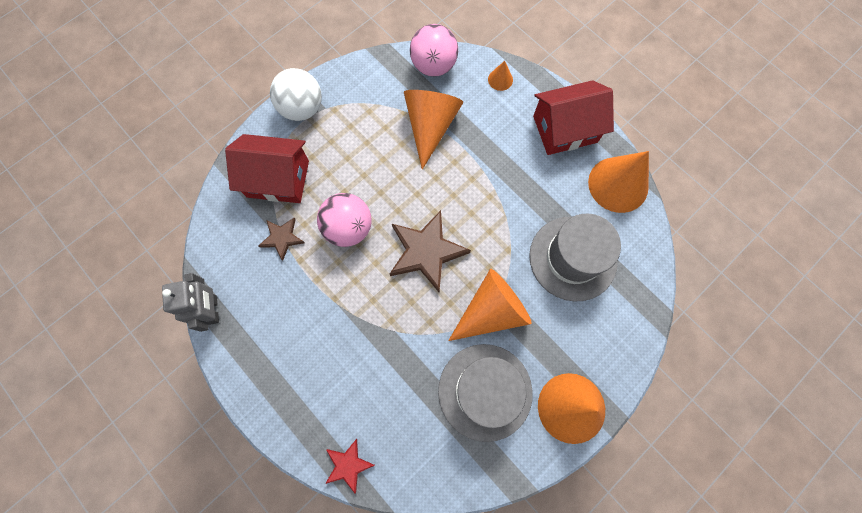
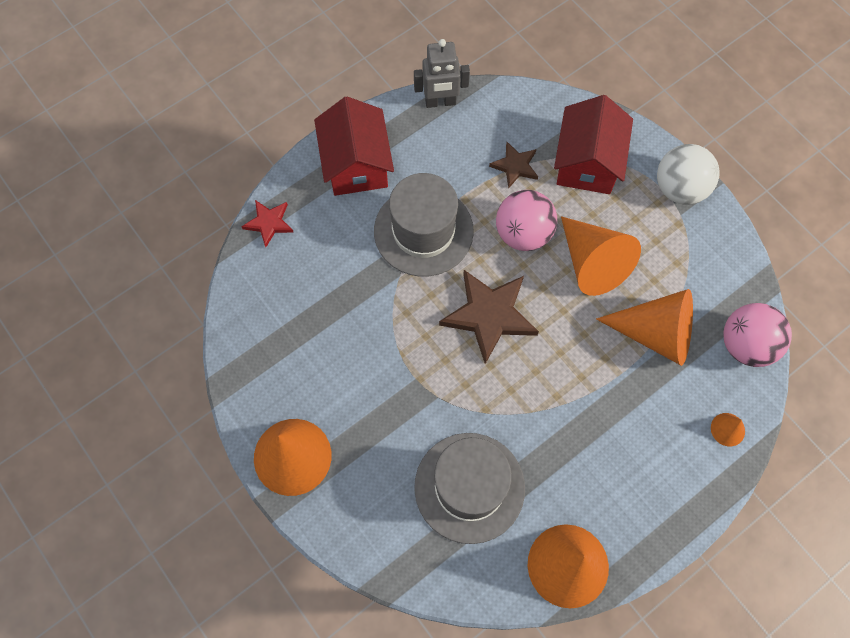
camera: 95 degrees right, 5 degrees down
grey hat [438,344,533,442] -> grey hat moved to [374,173,474,277]
orange cone [448,269,532,341] -> orange cone moved to [561,216,641,296]
red house [533,80,614,155] -> red house moved to [314,97,394,196]

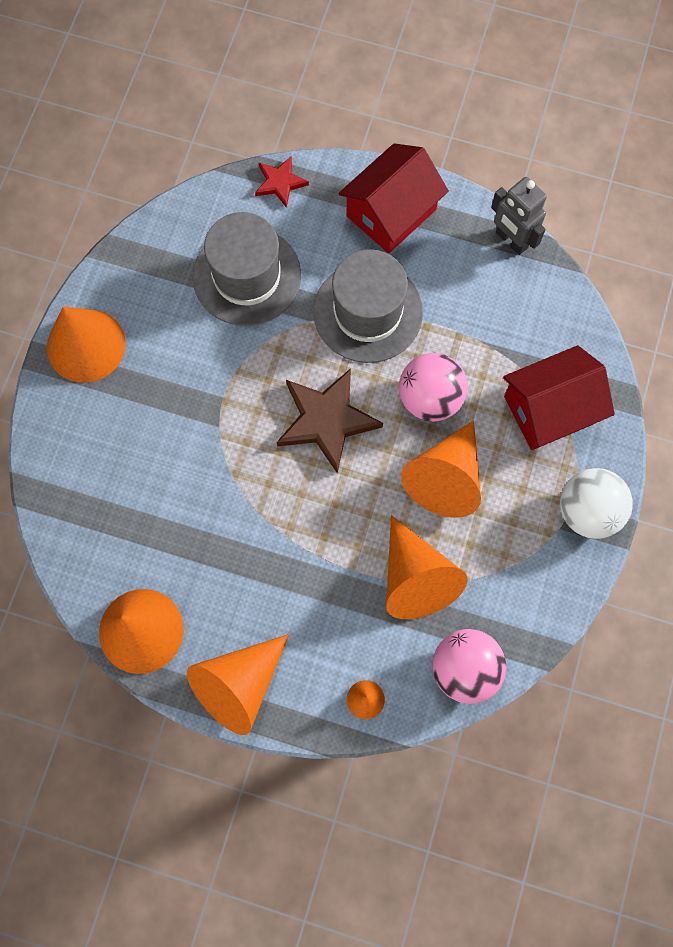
camera: 55 degrees right, 5 degrees up
grey hat [414,433,525,544] -> grey hat moved to [193,212,301,326]
brown star [489,142,538,189] -> none
none -> orange cone [187,634,289,735]

